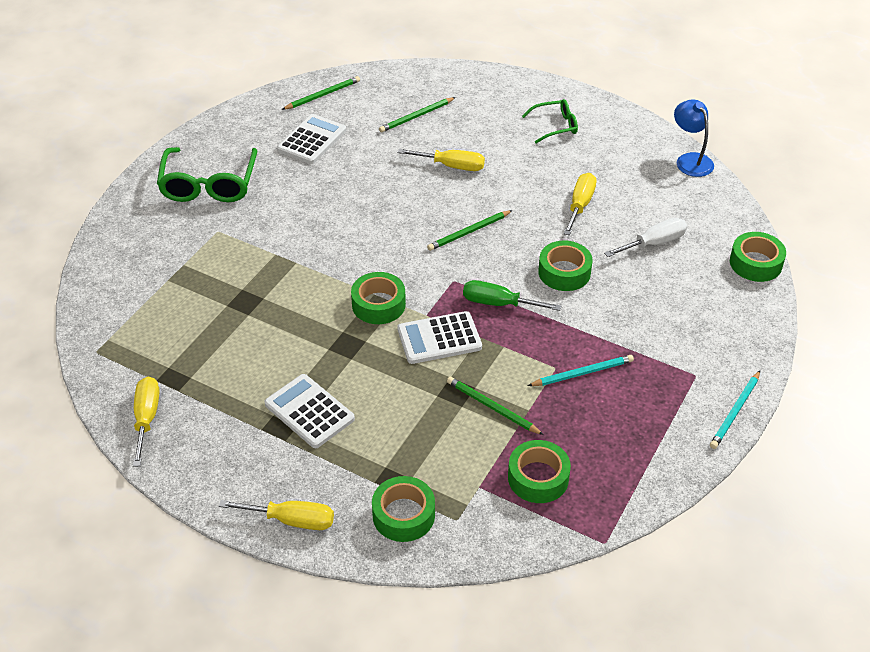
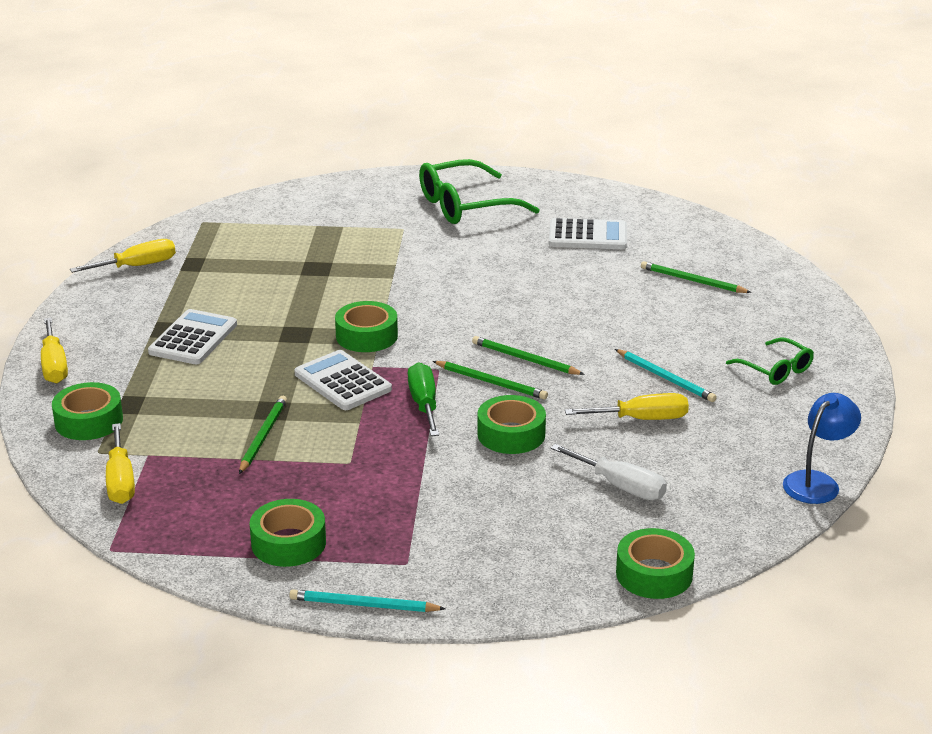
camera: 65 degrees right, 15 degrees down
green pencil [282,76,360,110] -> green pencil moved to [433,361,548,400]
yellow screwdriver [397,149,485,171] -> yellow screwdriver moved to [106,423,135,504]
green tape [508,440,571,503] -> green tape moved to [250,499,326,567]
turquoise pencil [528,355,634,386] -> turquoise pencil moved to [615,349,717,402]

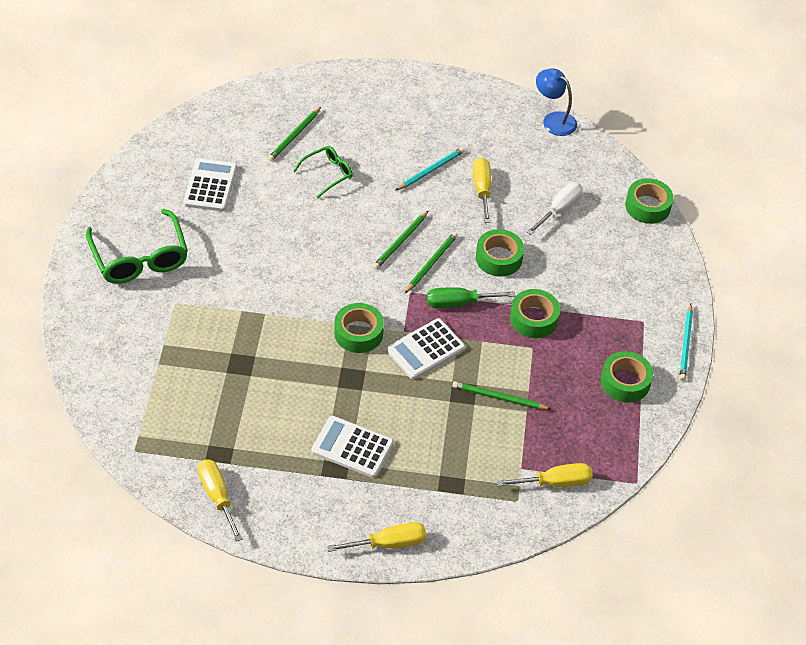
camera: 90 degrees left, 20 degrees up
green tape [52,382,123,440] -> green tape moved to [510,289,560,338]
green glasses [726,338,814,385] -> green glasses moved to [293,146,353,198]

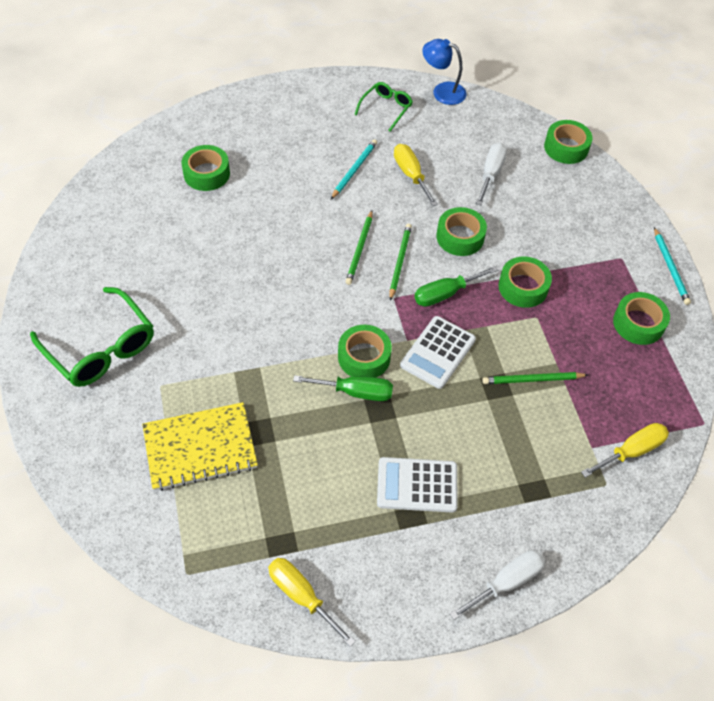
camera: 20 degrees left, 5 degrees up
white calculator [183,158,237,211] -> none
green pencil [268,107,321,161] -> green tape [181,145,230,191]
green glasses [293,146,353,198] -> green glasses moved to [354,82,413,132]
yellow screwdriver [327,522,426,552] -> white screwdriver [449,550,545,620]
none -> yellow notebook [142,402,258,491]
none -> green screwdriver [293,375,393,401]

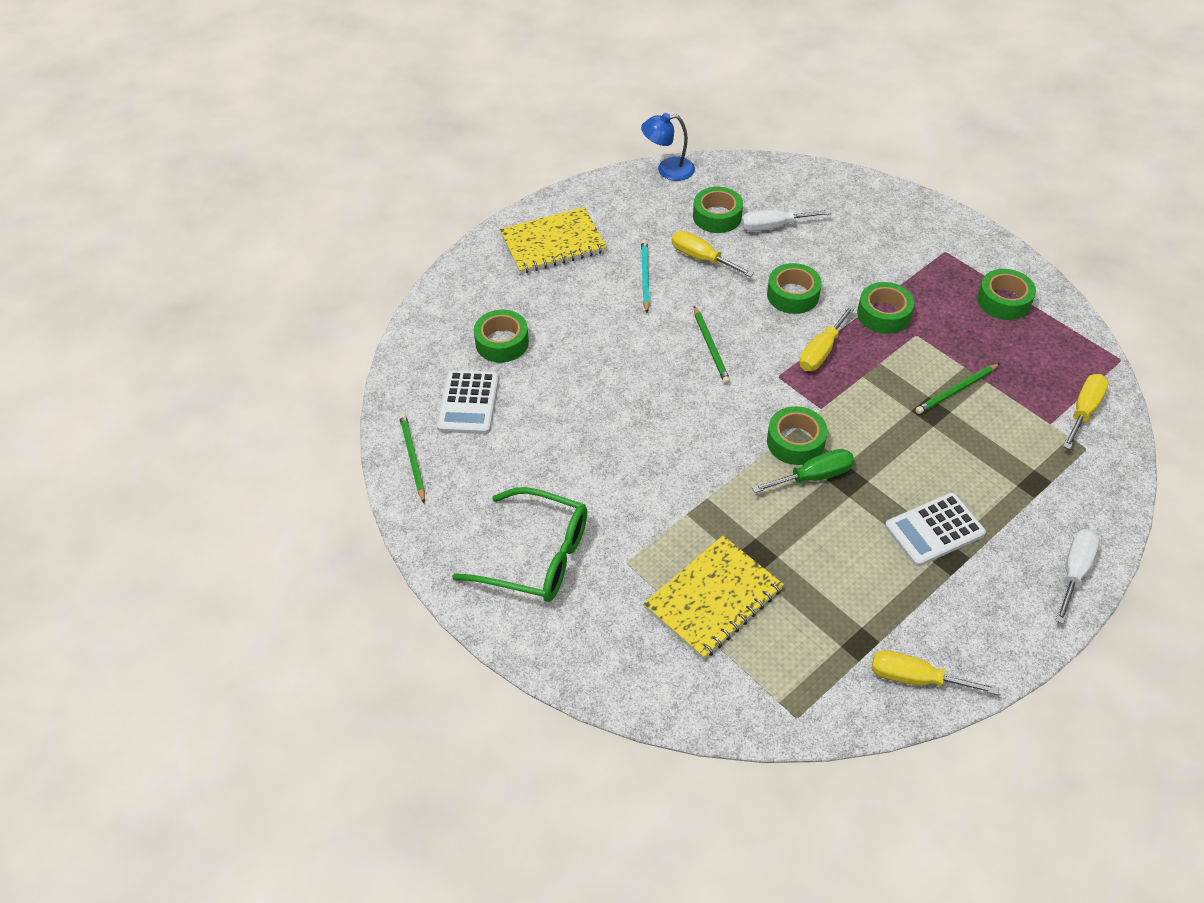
camera: 25 degrees left, 5 degrees down
green glasses [354,82,413,132] -> none
green pencil [390,224,412,301] -> green pencil moved to [399,413,425,503]
white calculator [400,316,476,389] -> white calculator moved to [437,370,499,434]
green screwdriver [414,266,498,307] -> yellow screwdriver [800,305,855,371]
white screwdriver [476,143,507,205] -> white screwdriver turned 90 degrees counterclockwise [741,209,832,232]
green tape [544,120,593,164] -> green tape moved to [693,187,743,233]
turquoise pencil [654,227,691,305] -> none
none -> yellow notebook [500,207,607,274]

